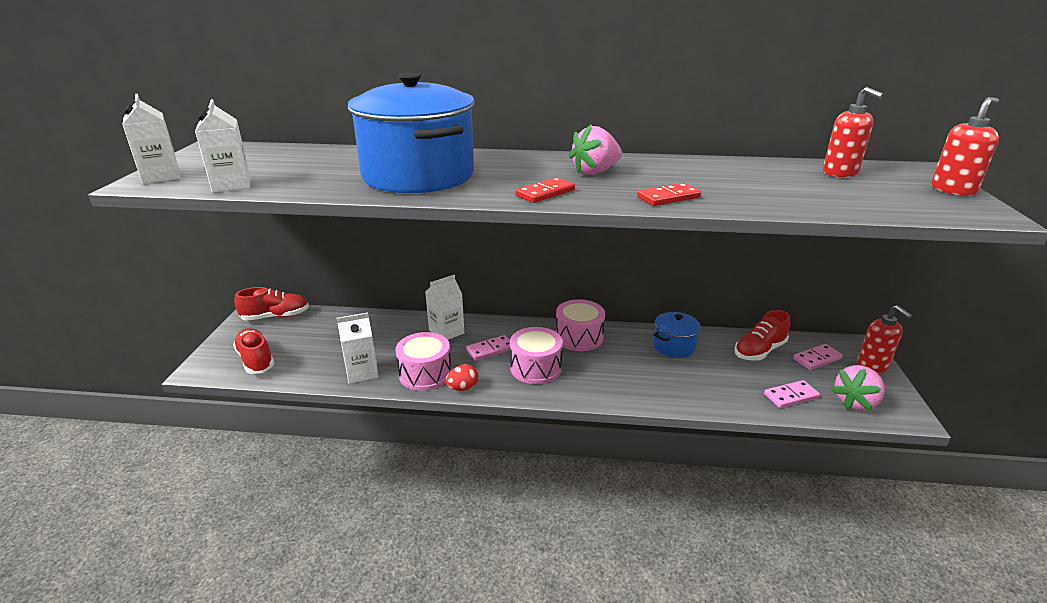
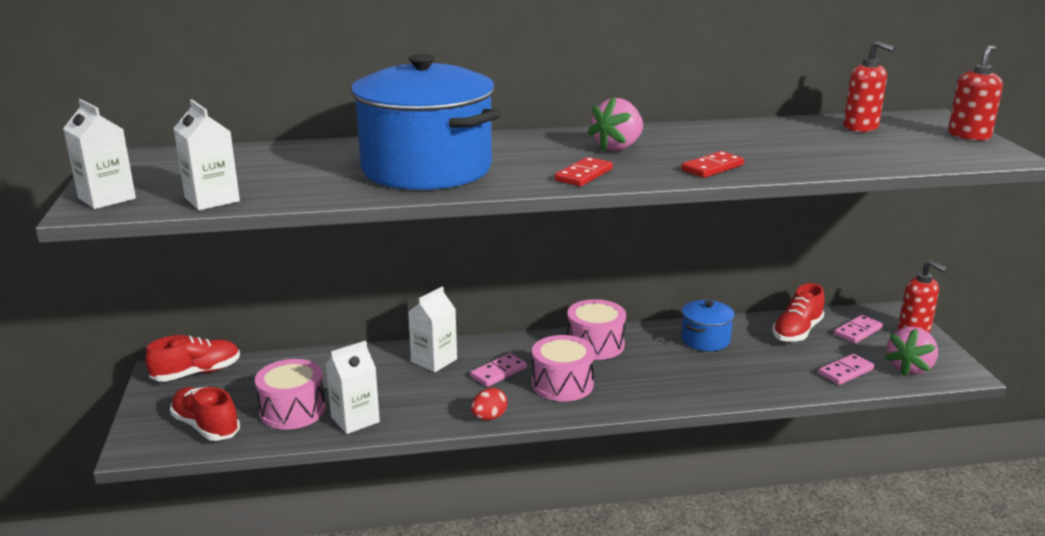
camera: 15 degrees left, 5 degrees down
pink drum [395,332,452,391] -> pink drum moved to [255,359,326,429]

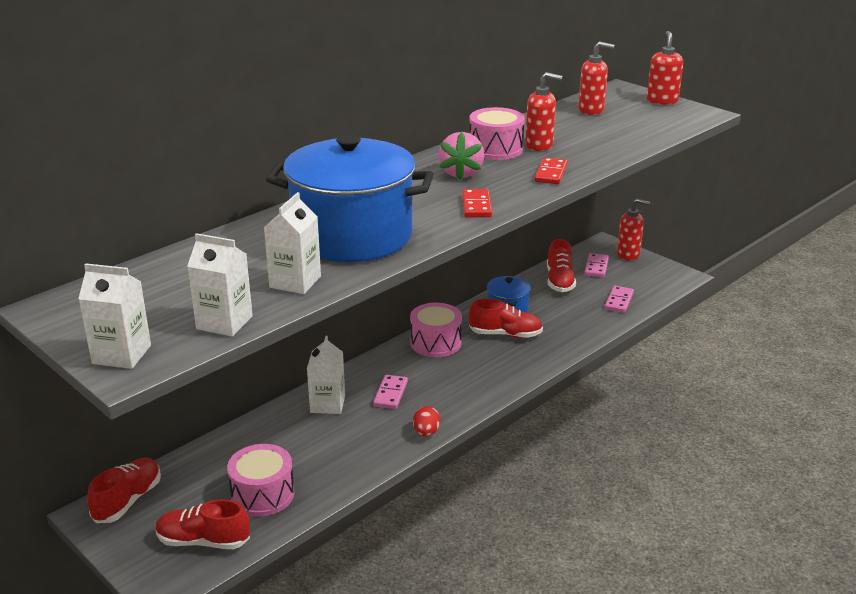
camera: 35 degrees left, 5 degrees up
white carton [325,341,380,434] -> white carton moved to [264,192,321,294]
pink drum [532,335,595,401] -> pink drum moved to [469,107,525,160]
pink strawberry [885,326,938,376] -> none
none -> red shoe [469,299,543,338]
none -> red soap dispenser [525,72,562,151]

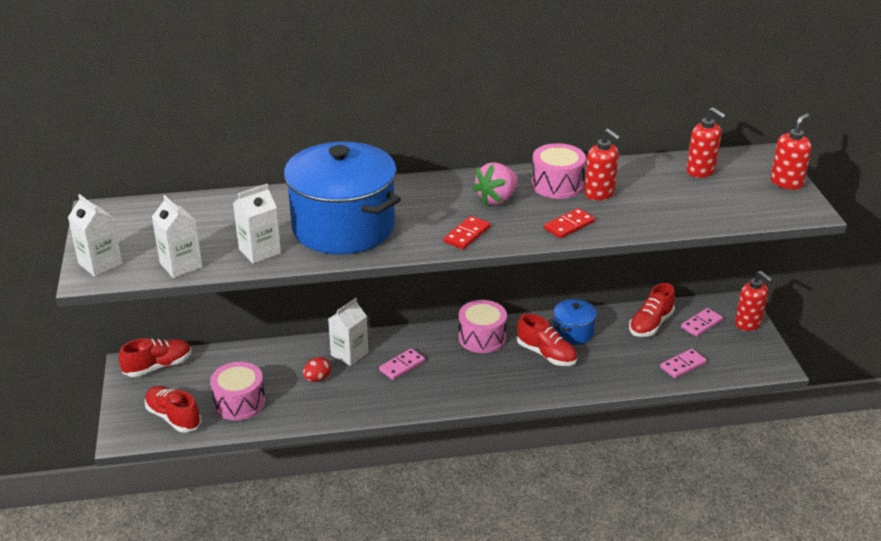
camera: 35 degrees right, 5 degrees up
red egg [413,406,441,437] -> red egg moved to [303,357,331,382]

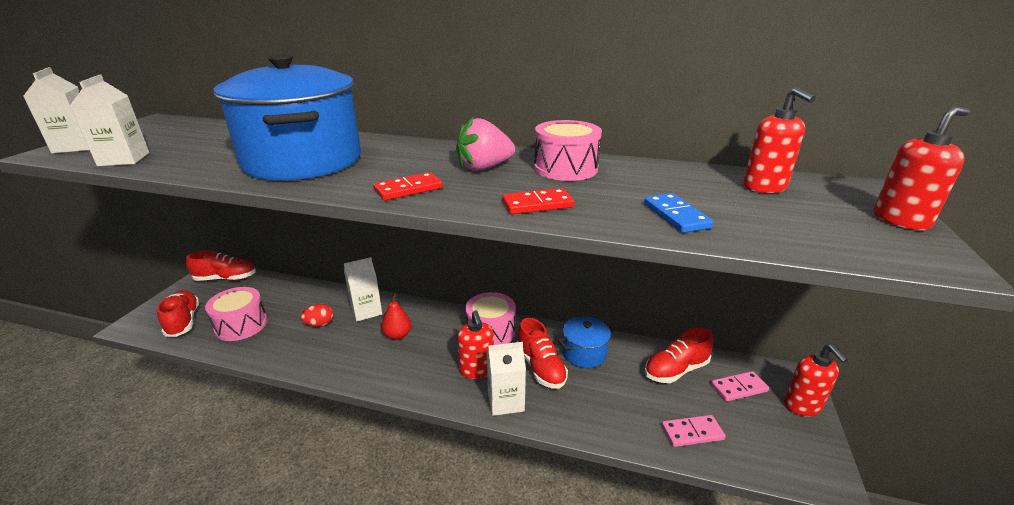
camera: 25 degrees right, 5 degrees down
white carton [233,184,281,264] -> white carton moved to [487,342,526,416]
pink domino [379,348,425,380] -> red pear [381,294,412,340]
red soap dispenser [584,129,621,201] -> red soap dispenser moved to [457,311,494,379]
none -> blue domino [644,193,713,233]

